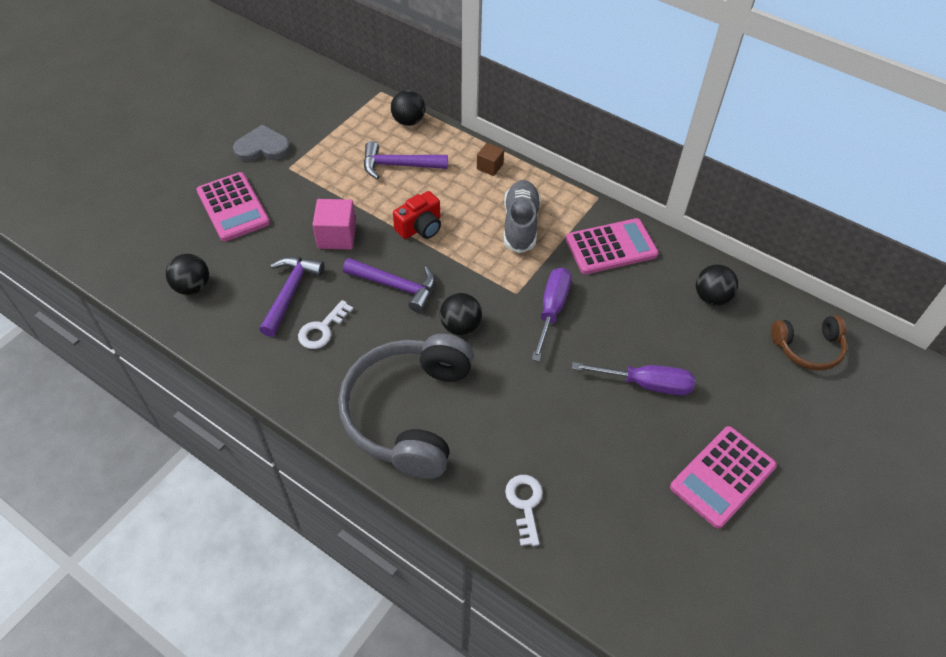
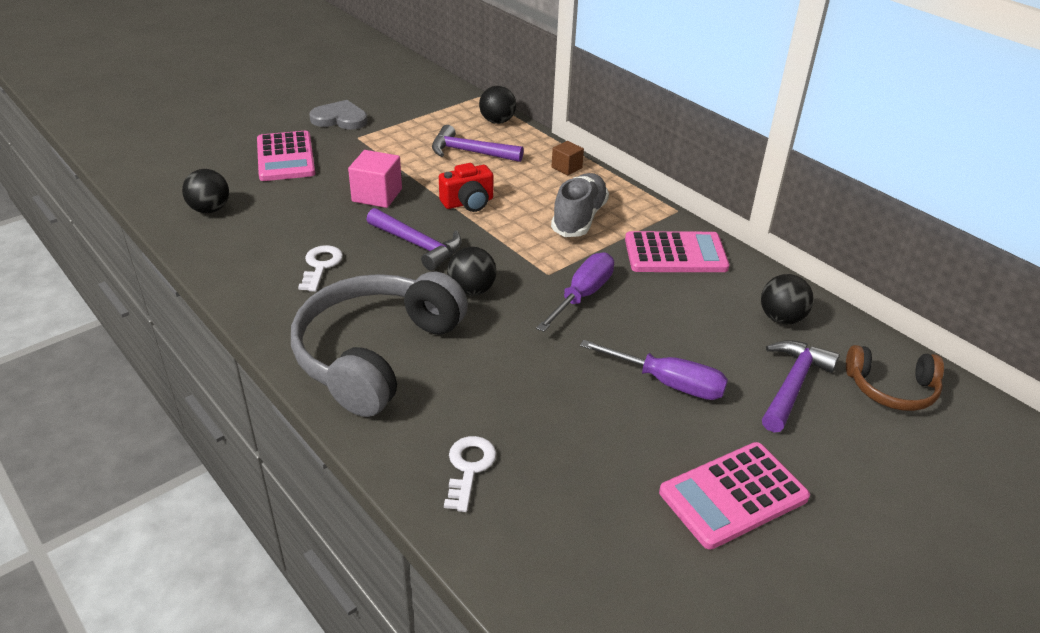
camera: 15 degrees right, 15 degrees down
purple hammer [259,257,325,337] -> purple hammer moved to [762,340,840,432]
white key [298,300,353,349] -> white key turned 135 degrees clockwise [298,245,343,292]

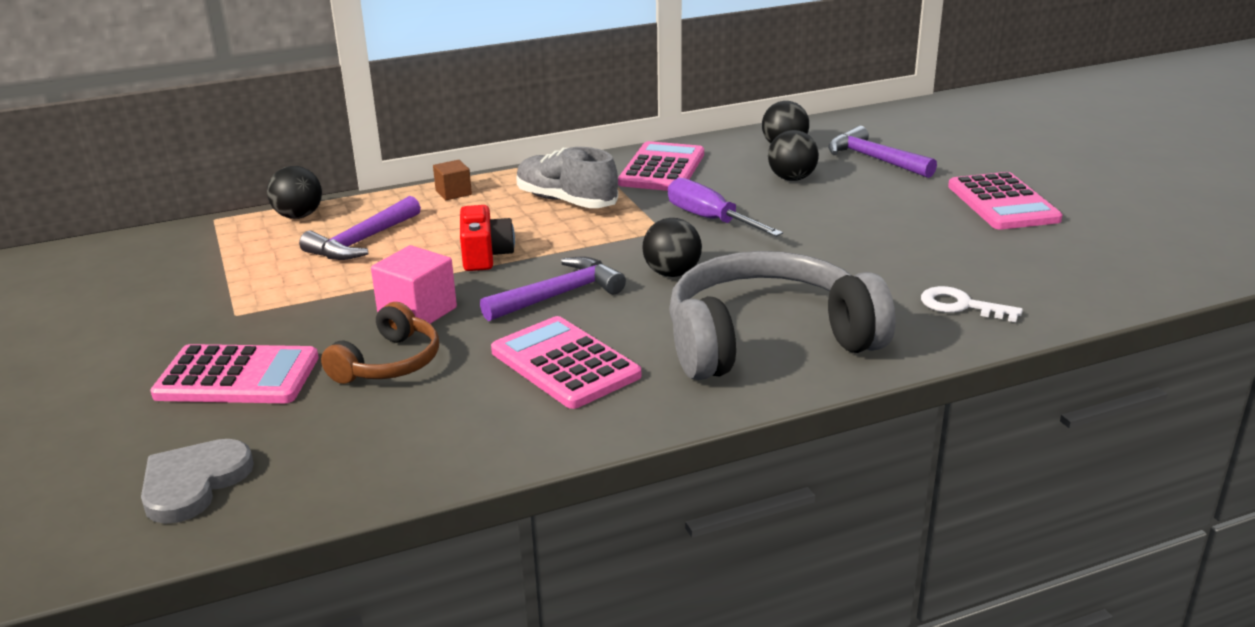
camera: 70 degrees left, 10 degrees down
black ball [182,169,229,213] -> black ball moved to [768,130,819,181]
grey headphones [291,272,468,417] -> grey headphones turned 120 degrees clockwise [669,251,896,380]
white key [298,245,343,292] -> pink calculator [491,316,641,409]
grey heart [309,100,368,129] -> grey heart moved to [141,439,254,524]
purple screwdriver [580,340,728,400] -> none
brown headphones [846,345,944,411] -> brown headphones moved to [321,302,439,384]

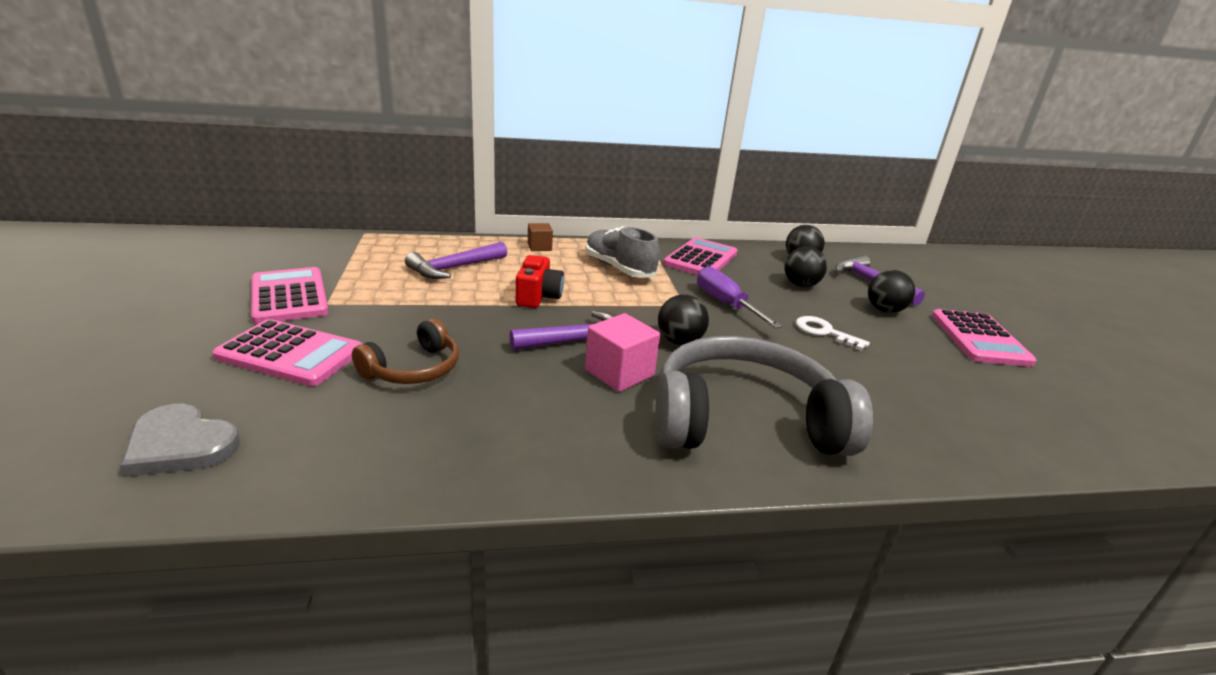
camera: 10 degrees right, 0 degrees up
grey heart [141,439,254,524] -> grey heart turned 105 degrees counterclockwise [121,404,240,477]
black ball [267,166,322,219] -> black ball moved to [868,270,915,313]
pink cube [371,245,457,324] -> pink cube moved to [585,313,660,392]
pink calculator [491,316,641,409] -> pink calculator moved to [251,267,329,324]
white key [921,286,1023,322] -> white key moved to [796,316,870,351]

